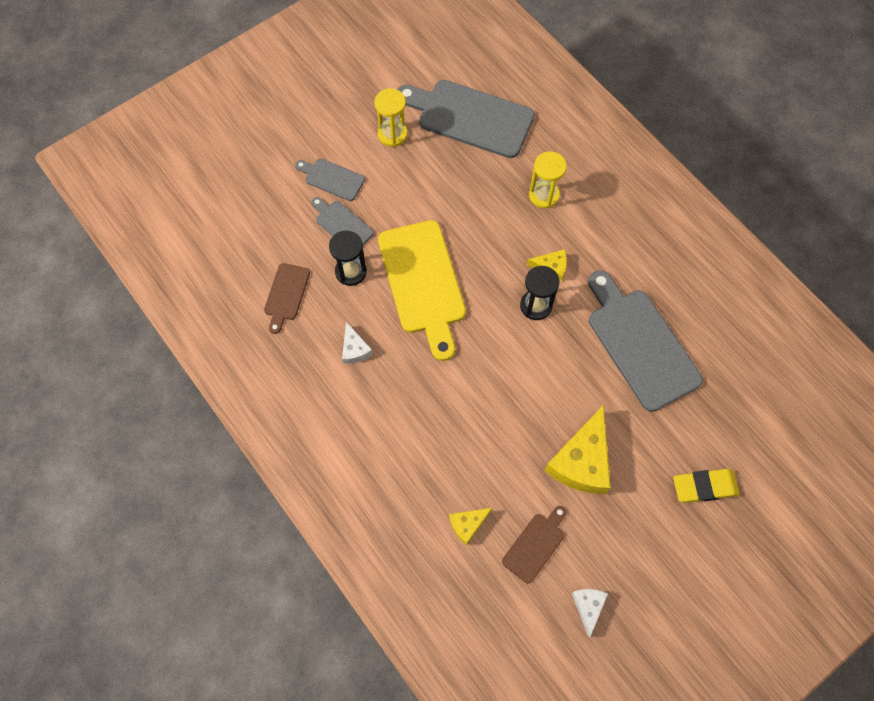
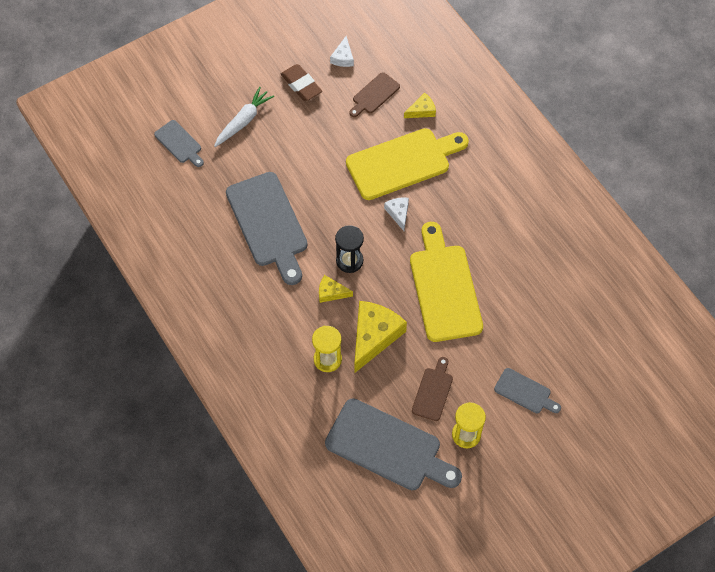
camera: 175 degrees left, 5 degrees down
brown cutting board [264,263,310,334] -> brown cutting board moved to [412,357,453,421]
grey cutting board [311,197,374,245] -> grey cutting board moved to [154,120,204,167]
black hourglass [329,230,367,286] -> none
white cheese [342,322,373,364] -> white cheese moved to [384,197,409,231]
yellow cheese [544,406,611,494] -> yellow cheese moved to [354,301,407,373]
yellow eraser [673,469,740,503] -> white carrot [214,87,274,147]
none -> brown eraser [281,64,322,101]
none -> yellow cutting board [346,128,469,200]

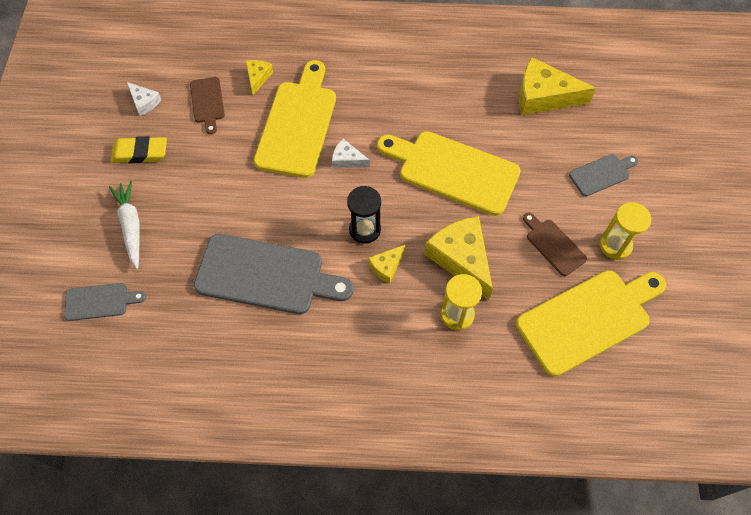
camera: 55 degrees left, 0 degrees up
brown eraser [281,64,322,101] -> yellow eraser [110,136,167,163]
grey cutting board [325,398,462,490] -> yellow cutting board [516,270,666,377]
none -> yellow cheese [519,57,596,115]

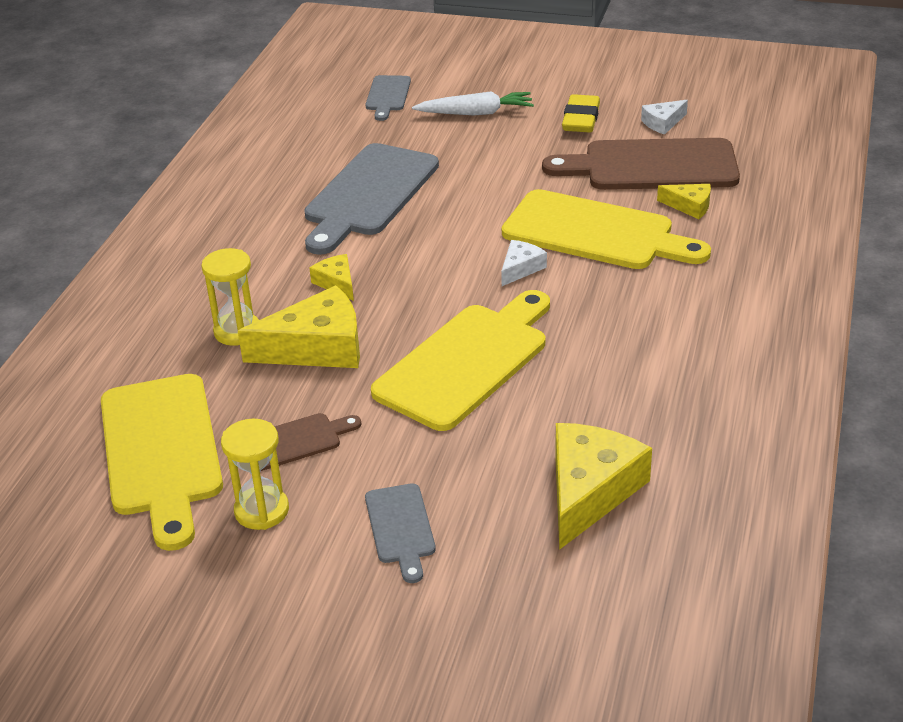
camera: 105 degrees right, 25 degrees down
brown cutting board [190,77,225,134] -> brown cutting board [542,138,740,190], size x2.00
black hourglass [347,186,381,244] -> none

